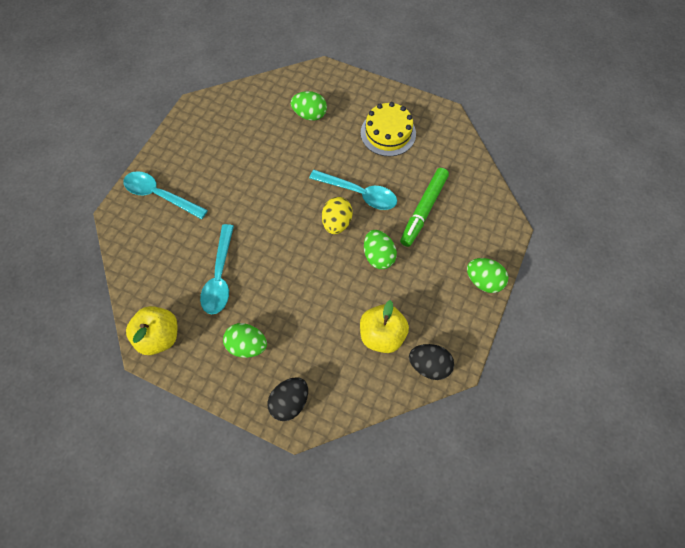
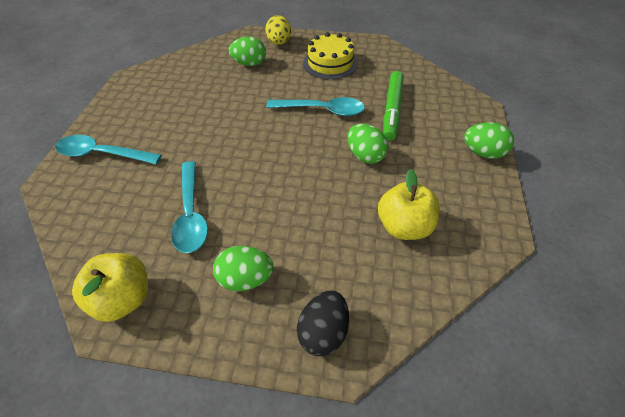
camera: 15 degrees left, 15 degrees down
yellow egg [322,197,353,234] -> yellow egg moved to [265,15,291,45]
black egg [409,344,454,380] -> none

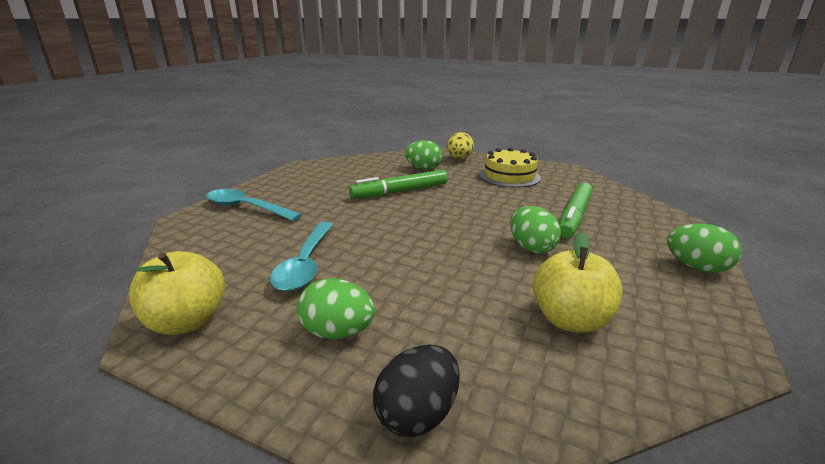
camera: 15 degrees right, 25 degrees down
turquoise spoon [266,97,365,116] -> none
none -> green marker [349,170,448,199]

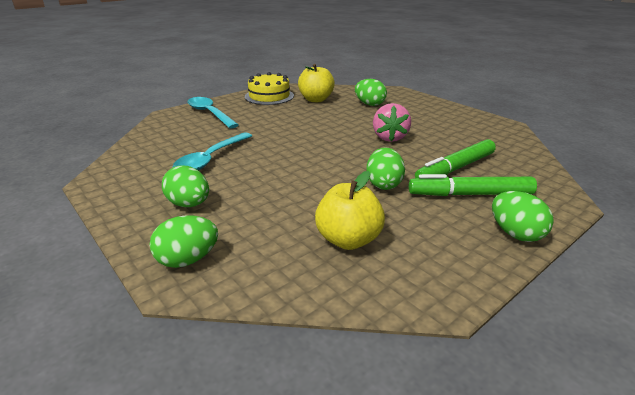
camera: 25 degrees right, 5 degrees up
yellow apple [129,251,225,335] -> yellow apple moved to [298,64,335,102]
green marker [349,170,448,199] -> green marker moved to [409,174,537,196]
black egg [373,345,460,437] -> green egg [150,215,218,268]
yellow egg [447,132,474,159] -> none
yellow cake [479,147,541,188] -> yellow cake moved to [245,72,294,105]
none -> pink strawberry [373,103,411,142]

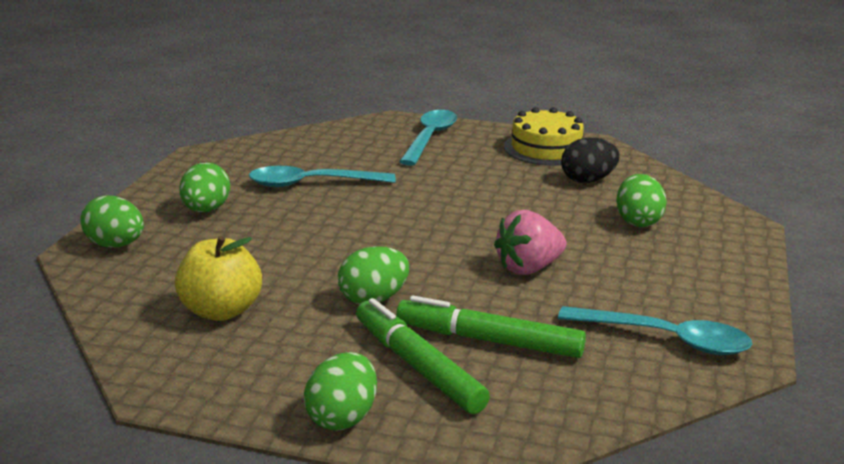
camera: 55 degrees right, 5 degrees down
yellow apple [298,64,335,102] -> black egg [561,138,620,183]
none -> turquoise spoon [558,306,752,355]

